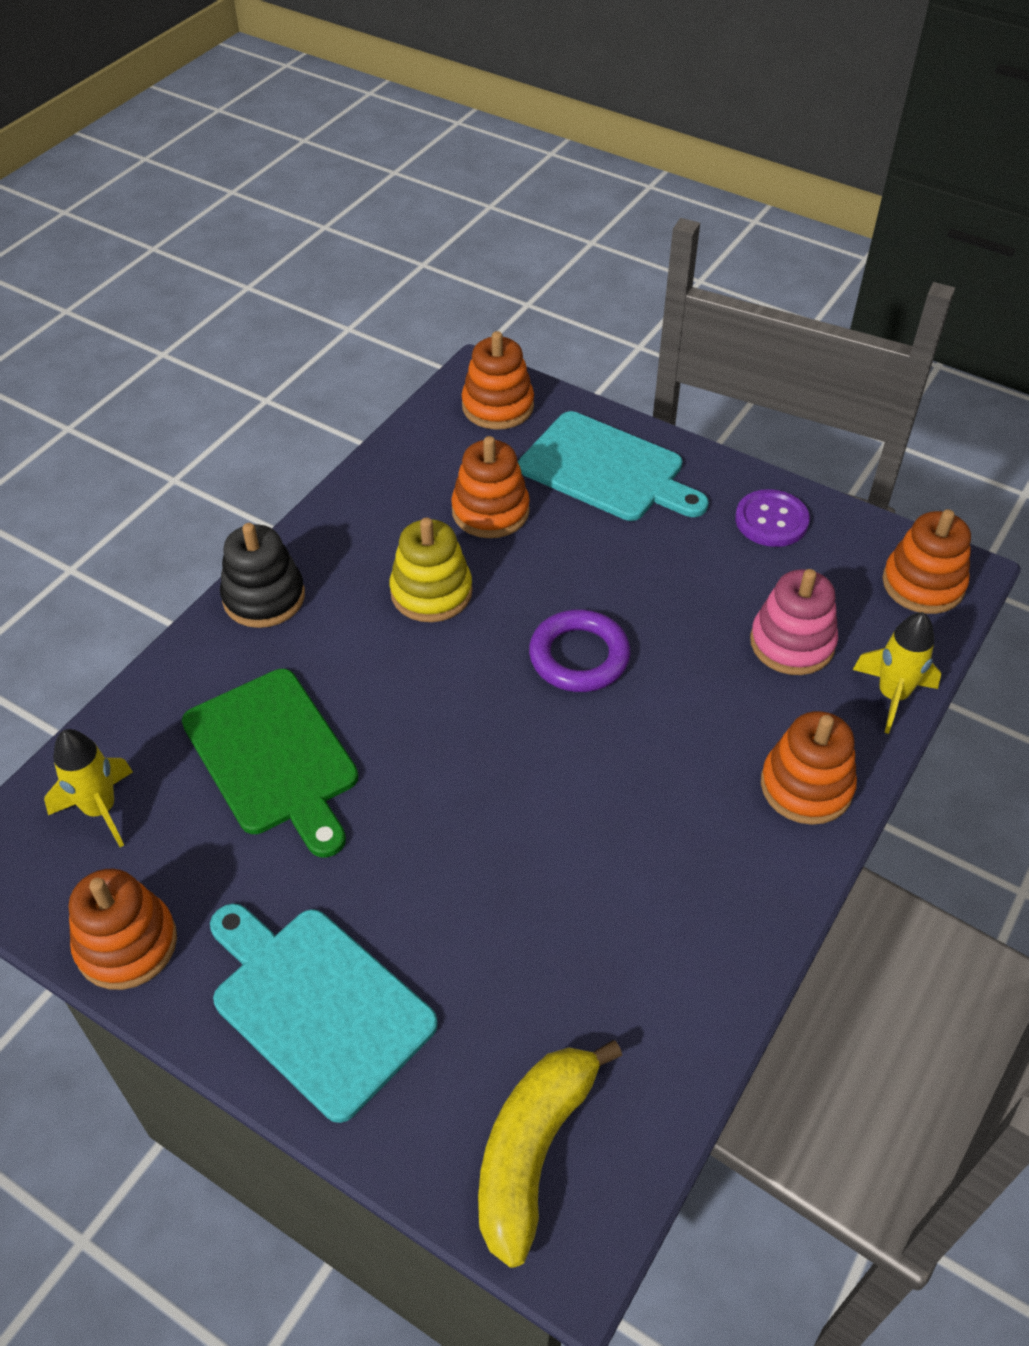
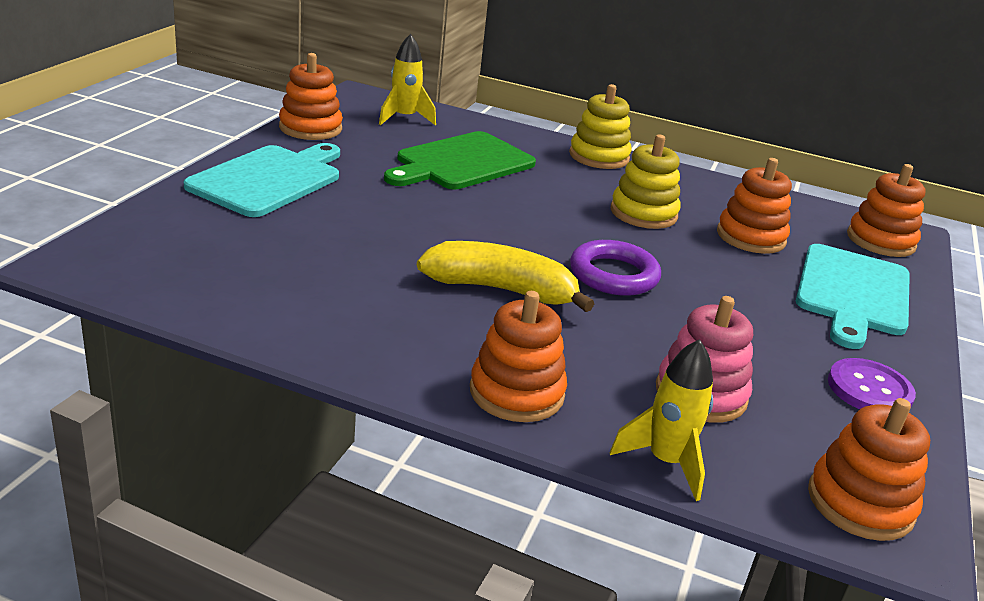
camera: 75 degrees right, 20 degrees down
black stacking toy [220,523,305,628] -> yellow stacking toy [569,84,632,169]
yellow banana [478,1040,622,1268] -> yellow banana moved to [417,241,594,312]

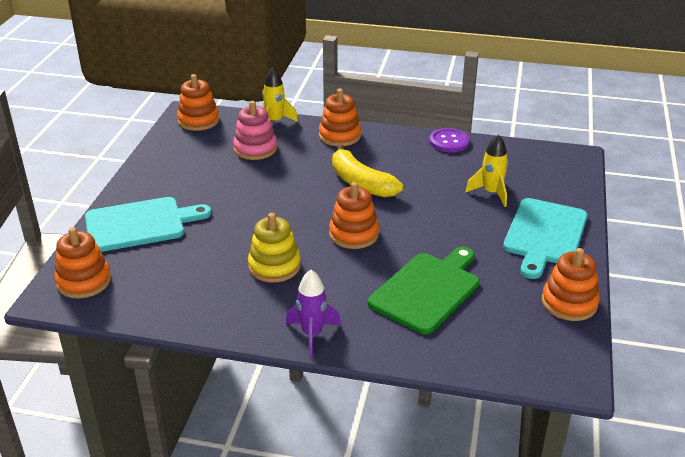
camera: 175 degrees right, 5 degrees up
yellow rocket [379,34,436,125] -> yellow rocket moved to [465,134,508,207]
yellow banana [417,241,594,312] -> yellow banana turned 45 degrees clockwise [332,144,403,197]
yellow stacking toy [569,84,632,169] -> purple rocket [286,270,341,357]
purple ring [570,240,661,296] -> none
orange stacking toy [717,158,792,254] -> orange stacking toy moved to [329,182,379,249]
turquoise cutting board [796,244,910,349] -> turquoise cutting board turned 60 degrees clockwise [85,197,212,252]
purple button [828,358,916,409] -> purple button moved to [429,128,470,152]

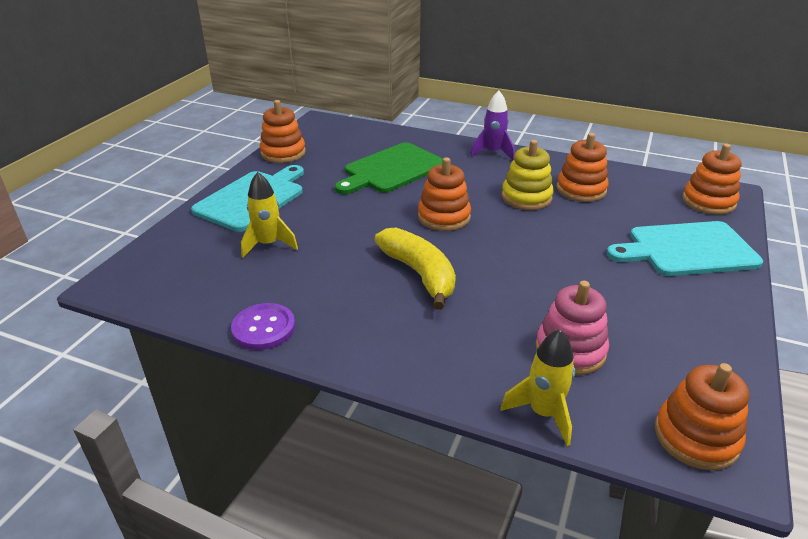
camera: 170 degrees left, 0 degrees up
orange stacking toy [319,89,361,146] -> orange stacking toy moved to [556,133,608,202]

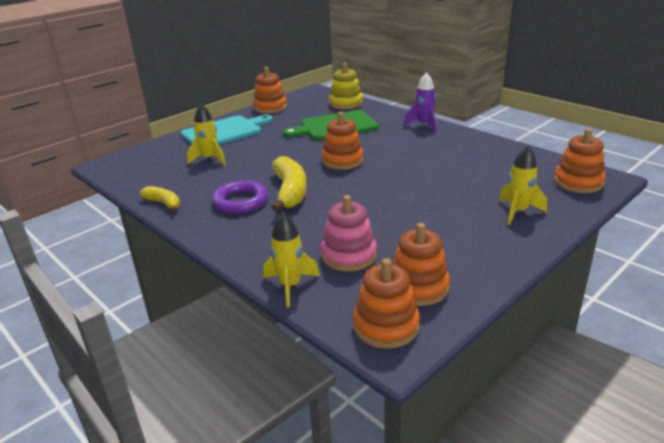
camera: 25 degrees right, 5 degrees down
purple button [231,303,295,350] -> yellow banana [140,186,180,212]
yellow stacking toy [502,140,554,210] -> yellow stacking toy moved to [329,63,363,110]
orange stacking toy [556,133,608,202] -> orange stacking toy moved to [392,223,450,306]
turquoise cutting board [607,221,763,276] -> yellow rocket [499,145,547,225]
none -> purple ring [212,180,268,214]

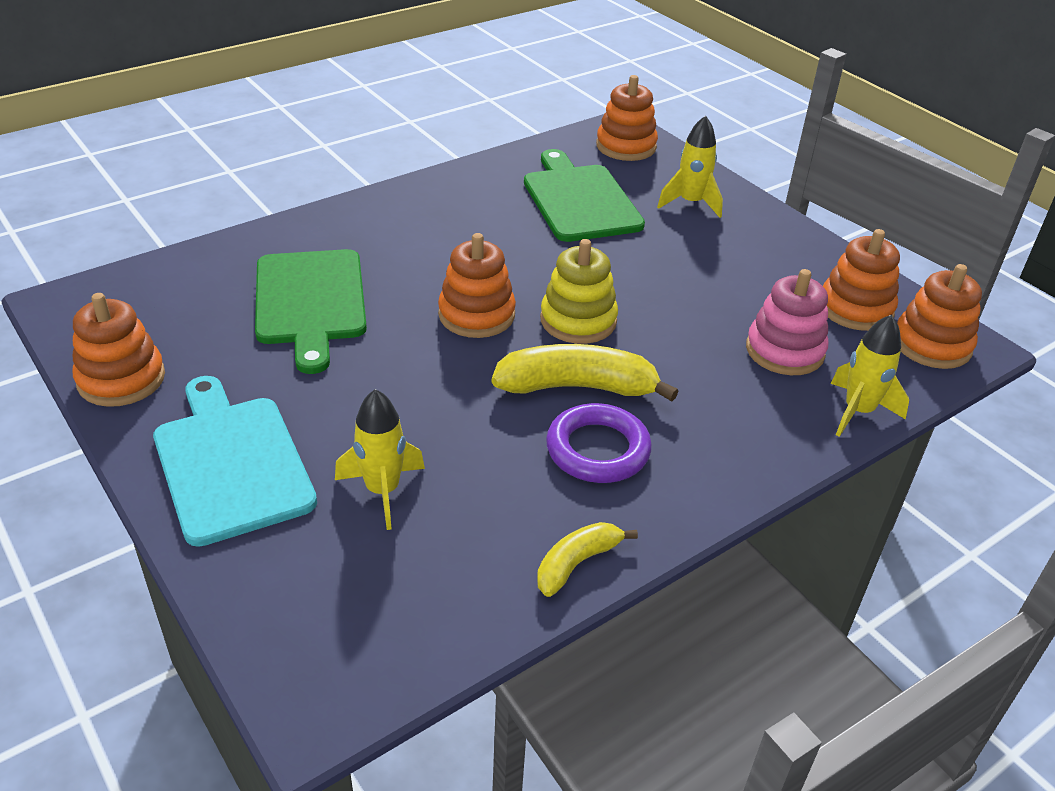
camera: 85 degrees left, 10 degrees up
yellow stacking toy [329,63,363,110] -> yellow stacking toy moved to [540,239,618,344]
purple rocket [404,72,437,132] -> none
none -> green cutting board [524,149,645,242]

